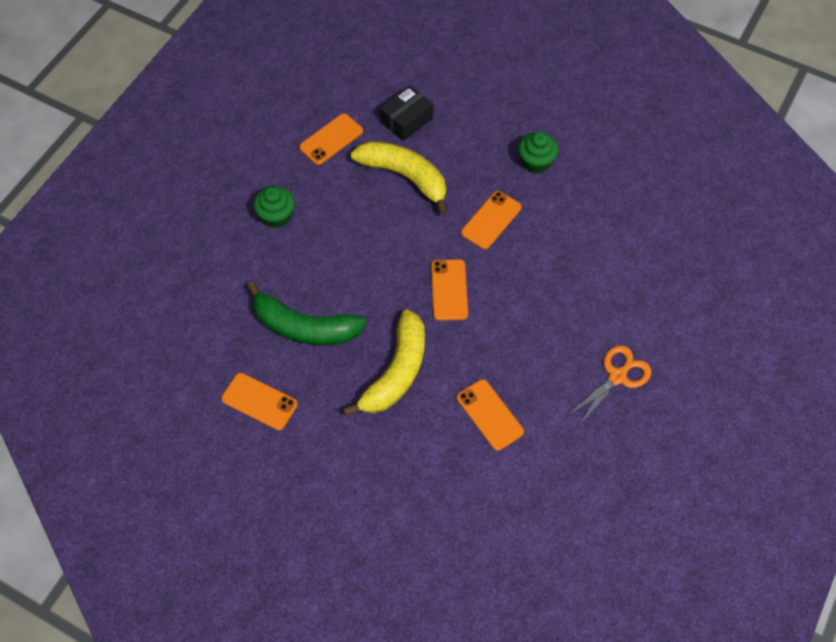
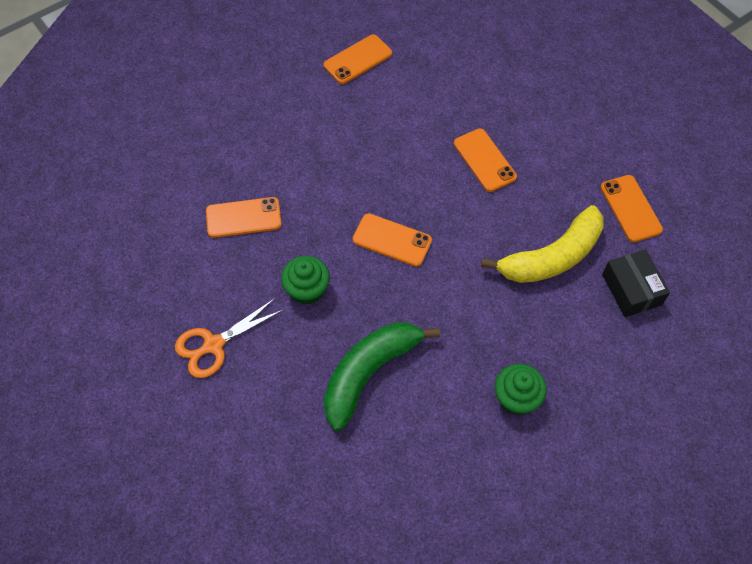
camera: 115 degrees right, 0 degrees up
green banana [247,282,366,345] -> green banana moved to [324,322,440,431]
green cupcake [254,186,295,228] -> green cupcake moved to [281,256,330,305]
yellow banana [343,310,425,416] -> none
orange phone [461,191,522,249] -> orange phone moved to [454,129,517,192]
orange scissors [567,345,651,427] -> orange scissors turned 75 degrees clockwise [175,298,283,378]

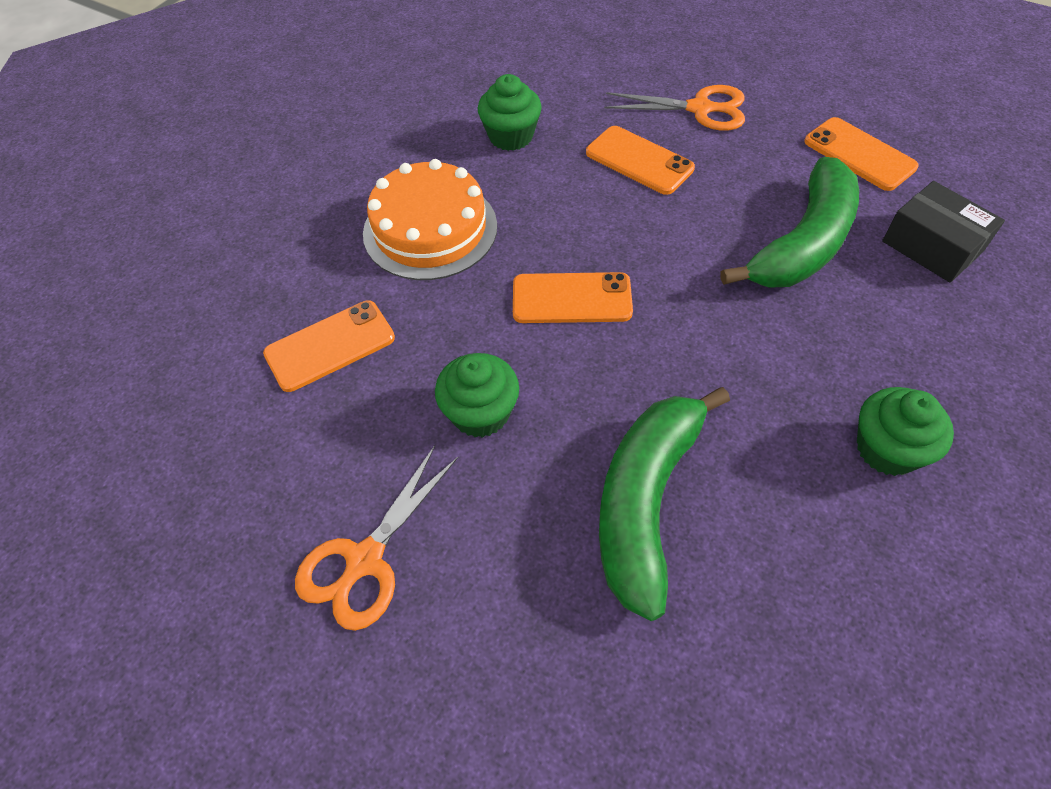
camera: 20 degrees left, 5 degrees down
orange phone [324,35,392,84] -> none
yellow banana [481,205,604,283] -> green banana [720,157,859,288]
none -> orange cake [363,159,497,280]
none -> green cupcake [478,74,542,151]
none -> orange scissors [604,85,745,130]

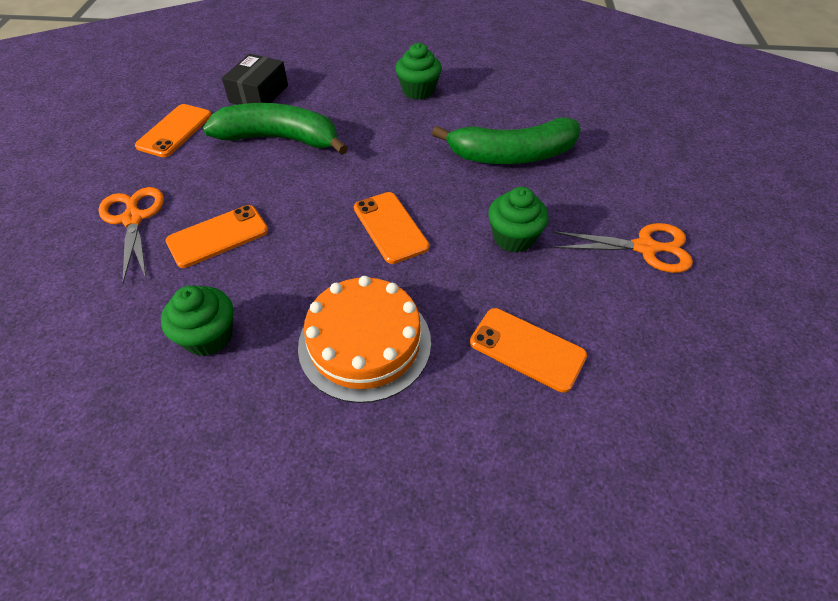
camera: 120 degrees left, 5 degrees down
orange phone [586,126,695,195] -> orange phone turned 45 degrees clockwise [166,205,268,268]

